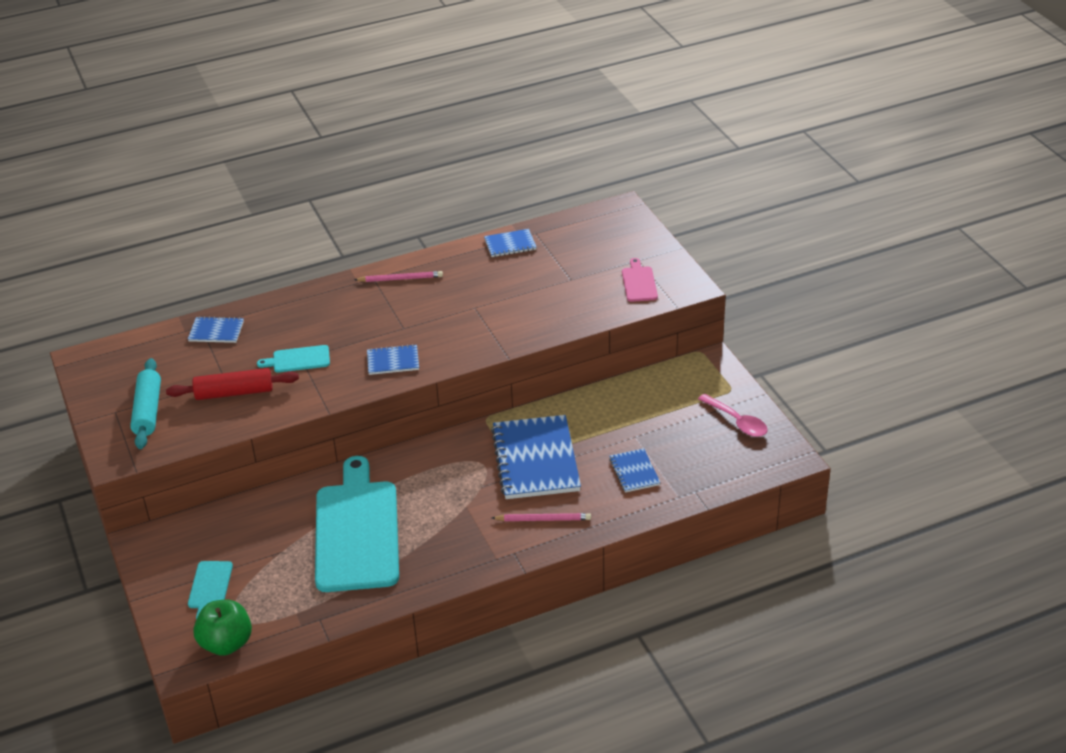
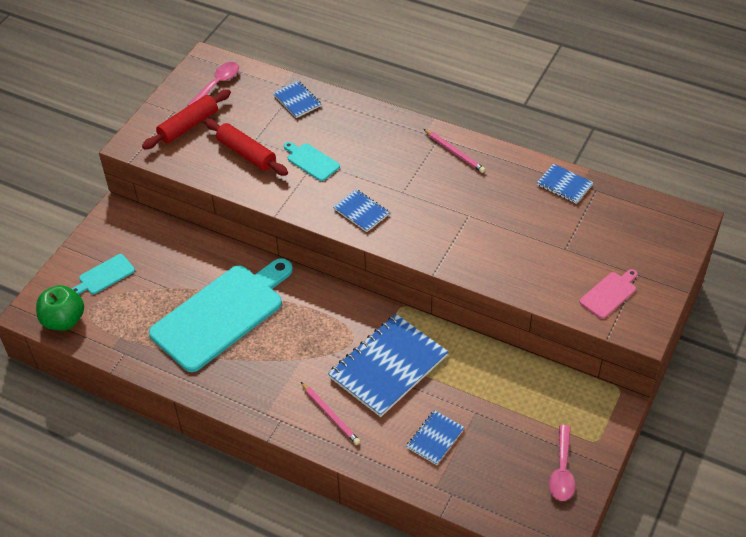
camera: 50 degrees right, 10 degrees up
turquoise rolling pin [130,358,161,449] -> red rolling pin [142,89,231,150]
none -> pink spoon [188,62,239,106]

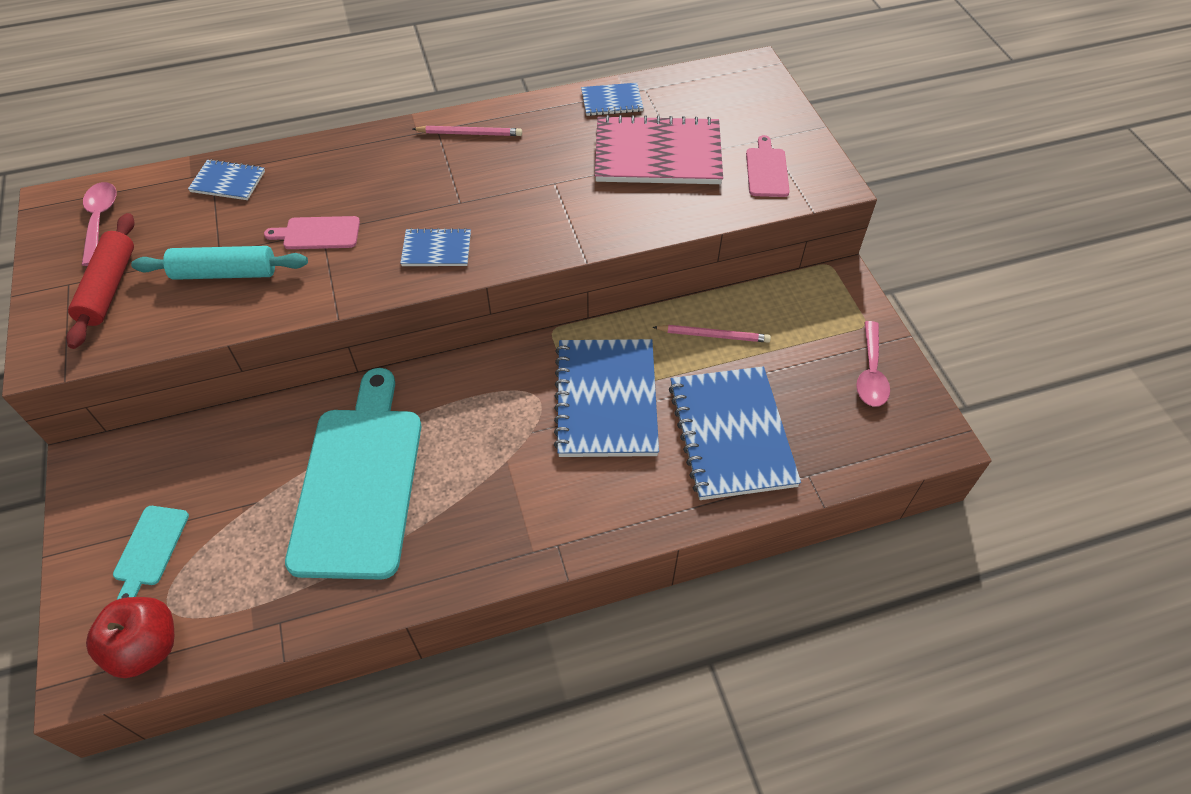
camera: 45 degrees left, 5 degrees up
green apple [36,285,84,331] -> red apple [86,597,174,678]
red rolling pin [205,119,288,176] -> turquoise rolling pin [131,246,308,280]
turquoise cutting board [284,142,340,181] -> pink cutting board [264,216,360,249]
pink pencil [301,382,360,445] -> pink pencil moved to [653,325,771,343]
blue notebook [407,410,465,465] -> blue notebook [669,366,801,500], size x2.06
pink spoon [549,425,575,501] -> pink spoon turned 45 degrees clockwise [856,321,890,407]
none -> pink notebook [595,115,723,184]

